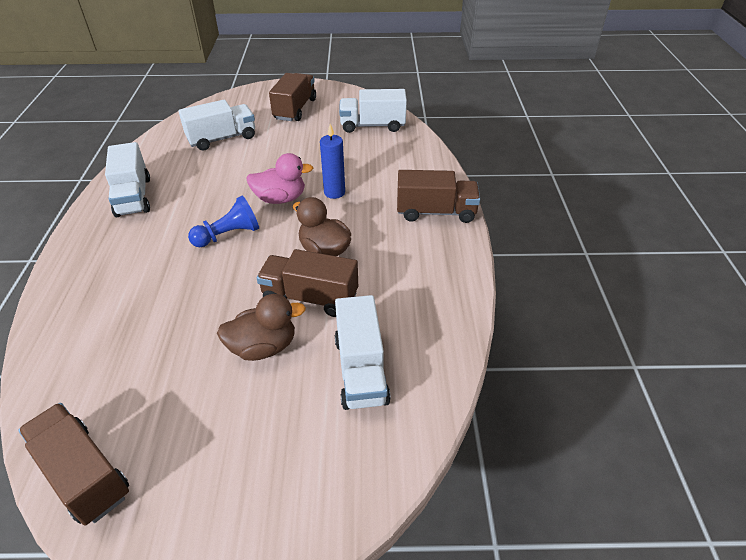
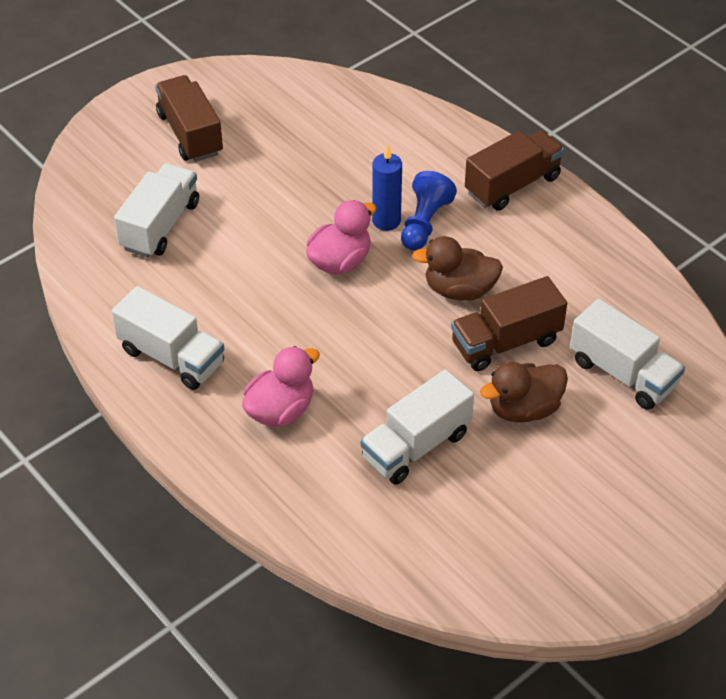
camera: 40 degrees left, 5 degrees up
brown truck [18,403,129,525] -> none
blue pawn [188,196,259,247] -> blue pawn moved to [401,171,457,251]
brown duck [217,294,306,361] -> brown duck turned 150 degrees counterclockwise [480,362,568,423]
white truck [339,89,407,133] -> white truck moved to [361,369,474,485]
none -> pink duck [242,346,320,427]

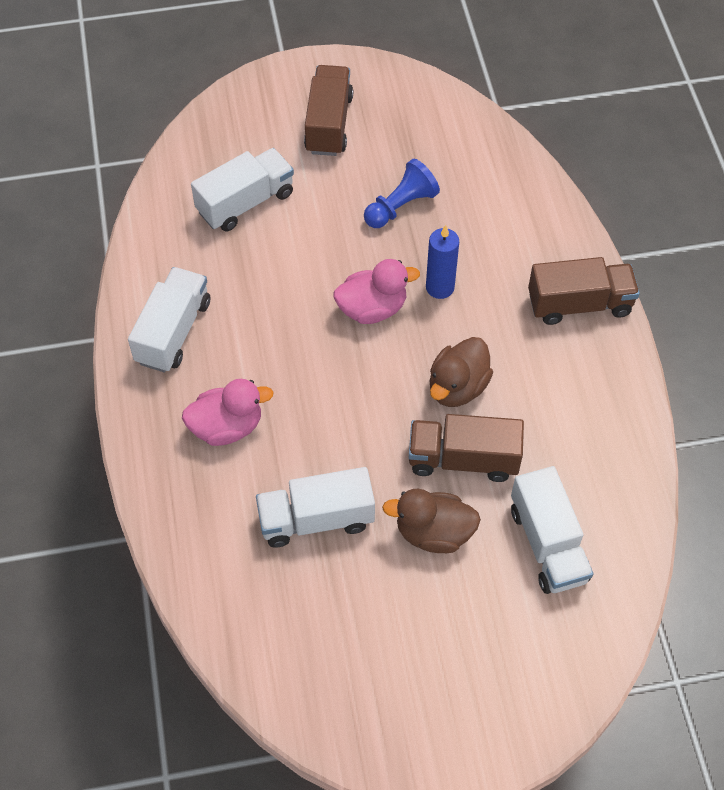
camera: 30 degrees right, 10 degrees up
white truck [112,286,224,390] -> white truck turned 135 degrees counterclockwise [128,267,210,372]
blue pawn [401,171,457,251] -> blue pawn moved to [364,159,440,228]
brown duck [412,236,503,301] -> brown duck turned 90 degrees counterclockwise [430,337,493,407]

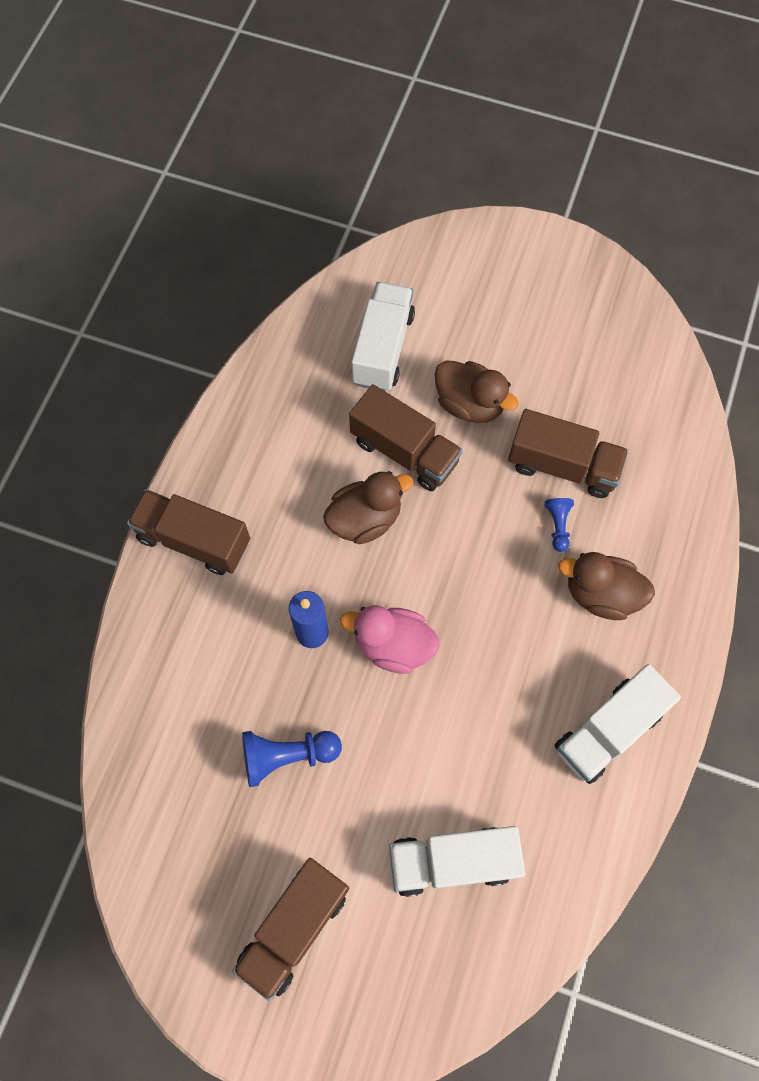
camera: 150 degrees left, 10 degrees up
pink duck [182,379,274,446] -> brown duck [558,552,655,620]
white truck [256,467,375,548] -> brown truck [508,409,629,498]
none -> blue pawn [545,498,574,552]

